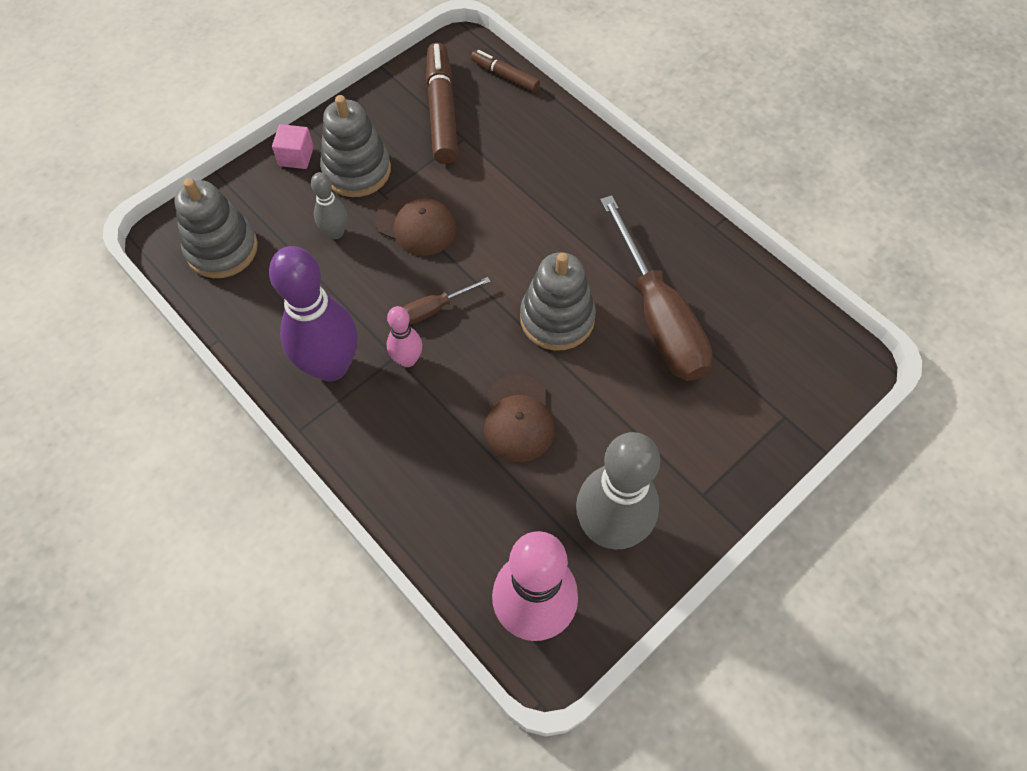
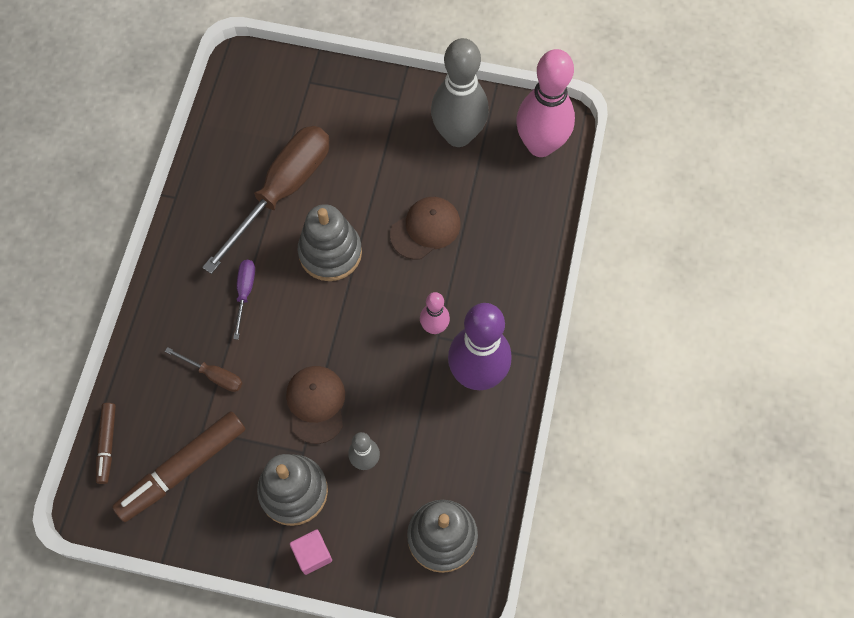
camera: 125 degrees left, 5 degrees up
brown screwdriver [403,277,491,324] -> brown screwdriver moved to [165,347,243,392]
none -> purple screwdriver [233,260,255,340]

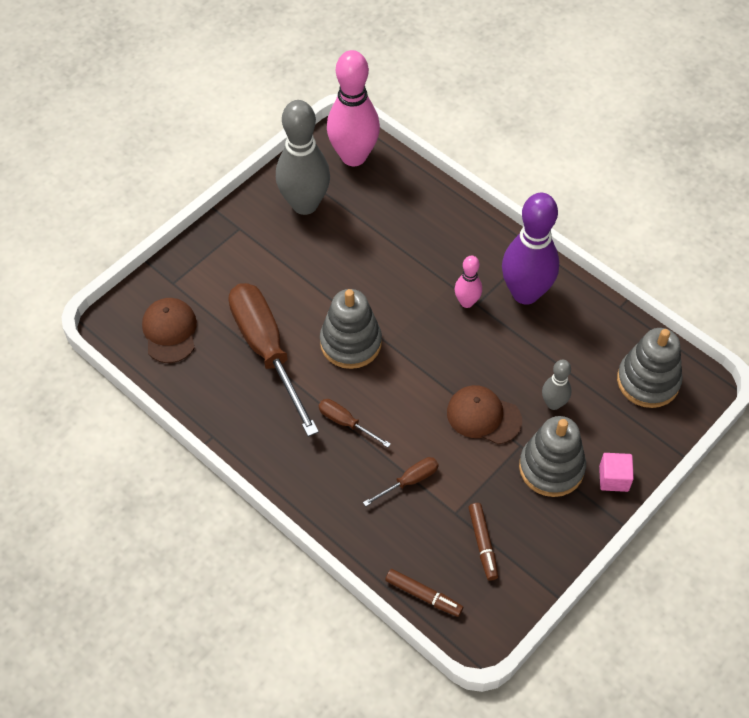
camera: 60 degrees left, 10 degrees down
brown marker [112,411,245,522] -> brown marker [468,503,498,581], size x0.55
purple screwdriver [233,260,255,340] -> brown screwdriver [319,399,391,447]
brown cap [390,197,461,260] -> brown cap moved to [142,298,197,363]

